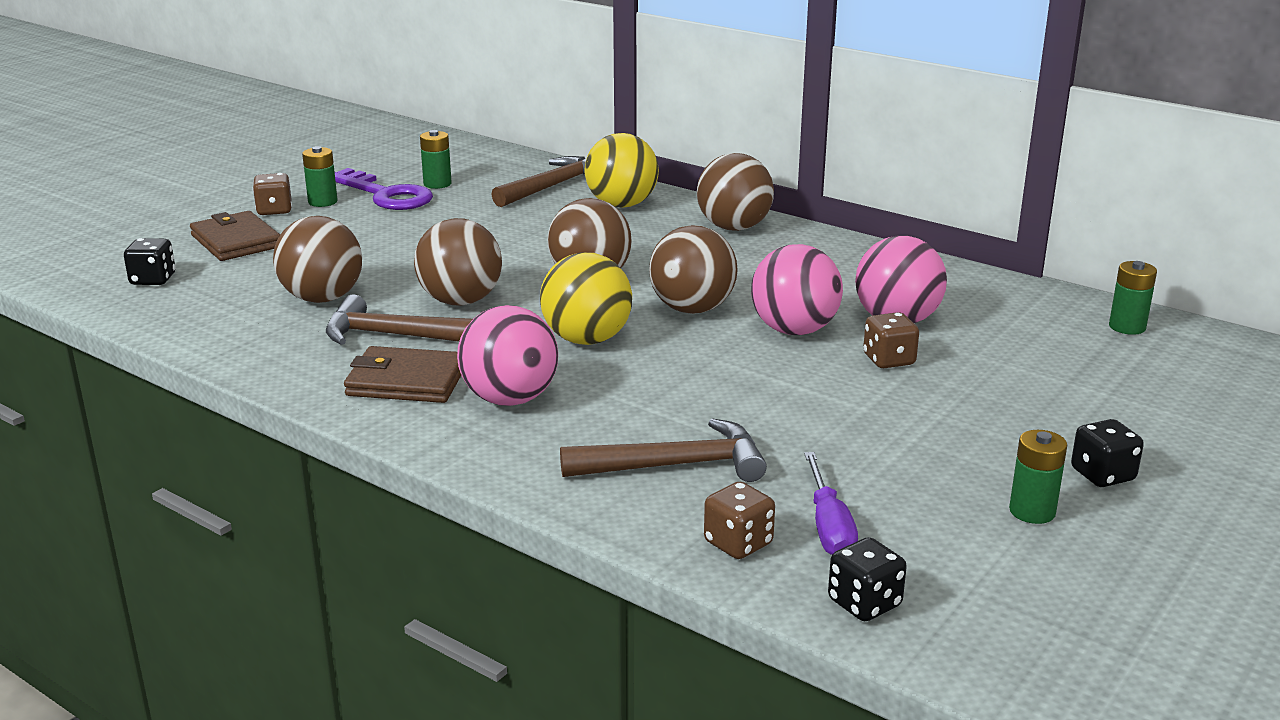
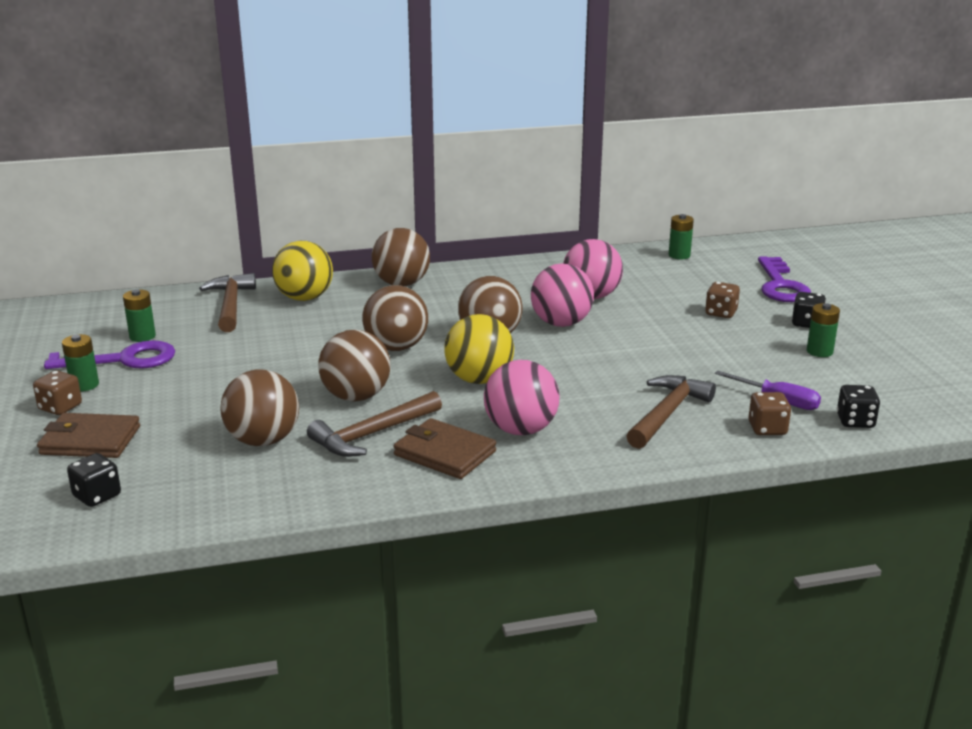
camera: 50 degrees left, 0 degrees up
brown wallet [344,346,461,403] -> brown wallet turned 75 degrees clockwise [393,418,496,479]
brown dice [863,312,919,368] -> brown dice moved to [705,282,740,318]
none -> purple key [758,256,811,302]

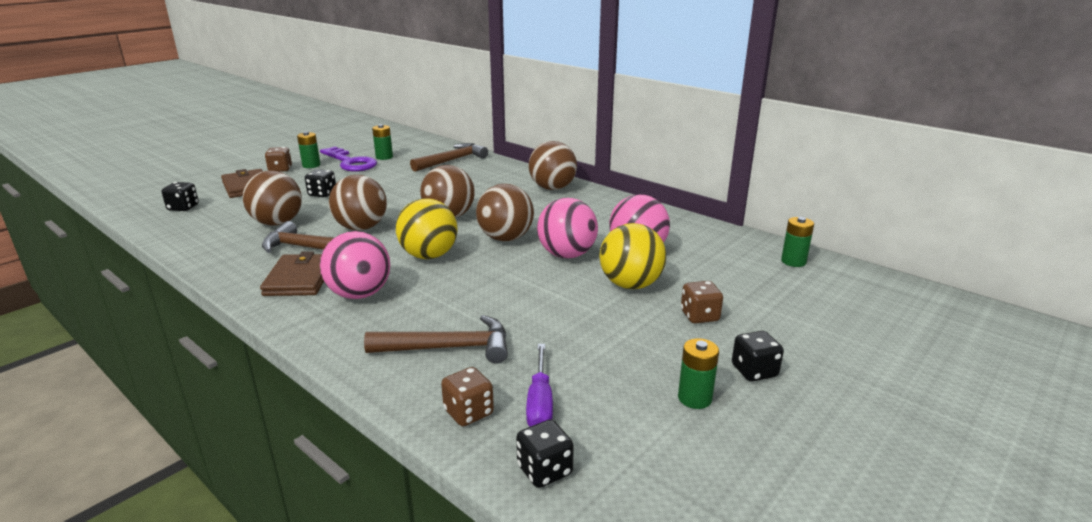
camera: 55 degrees right, 0 degrees up
yellow ball [272,241,333,301] -> yellow ball moved to [600,223,666,289]
purple key [758,256,811,302] -> none
none -> black dice [305,169,336,197]

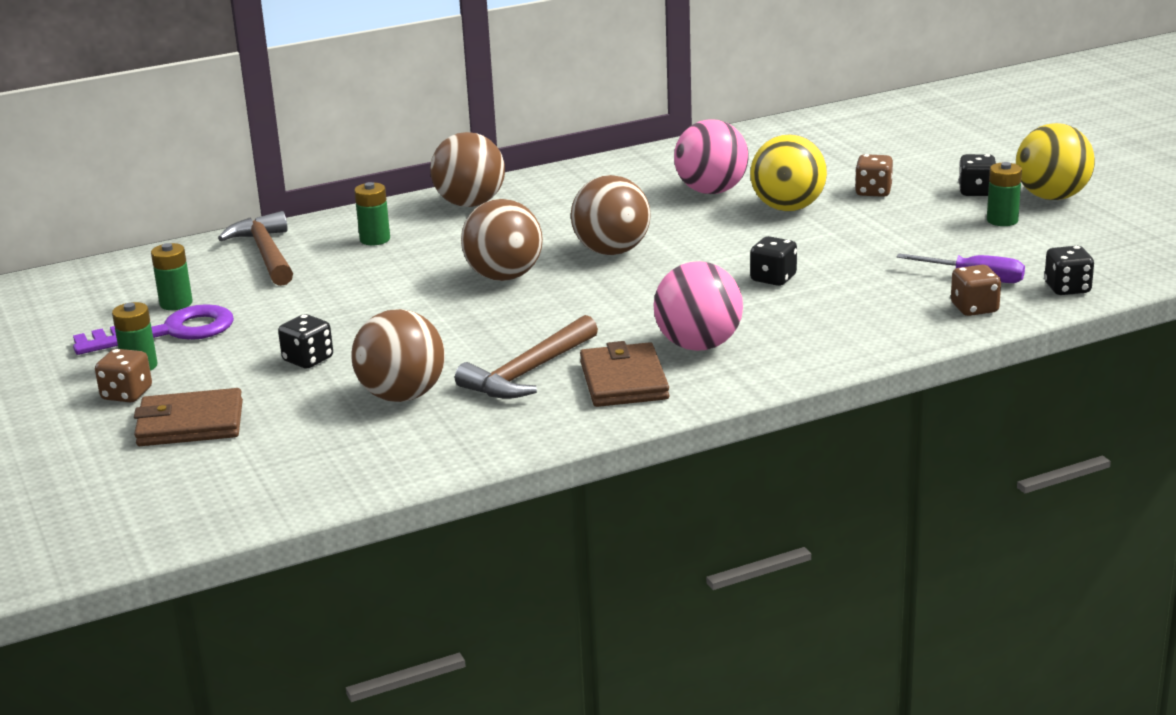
camera: 65 degrees left, 0 degrees up
black dice [161,182,199,211] -> black dice moved to [750,236,797,286]
brown wallet [260,251,324,296] -> brown wallet turned 60 degrees clockwise [580,341,670,407]
brown ball [329,175,387,231] -> none
brown hammer [364,315,508,364] -> none
yellow ball [396,198,457,259] -> yellow ball moved to [1016,123,1095,200]
pink ball [537,198,598,258] -> none
green battery [781,217,814,267] -> green battery moved to [354,182,390,245]

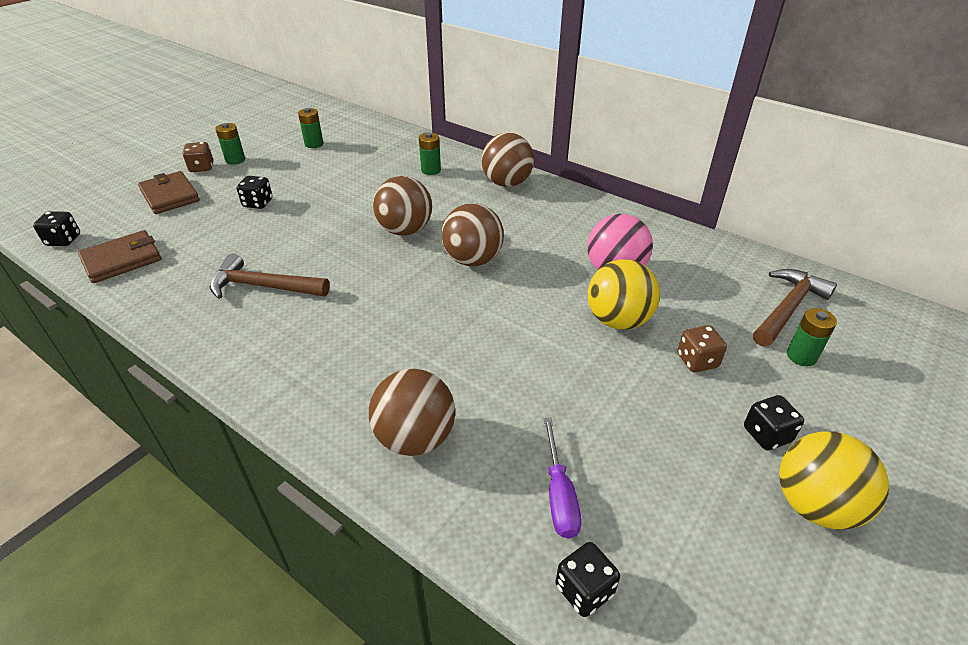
camera: 60 degrees right, 15 degrees up
purple key [73,304,234,355] -> none
brown hammer [218,211,293,286] -> brown hammer moved to [753,269,837,347]
brown ball [351,309,445,402] -> brown ball moved to [369,369,455,456]
brown wallet [580,341,670,407] -> brown wallet moved to [78,230,161,283]
pink ball [653,261,743,351] -> none
black dice [750,236,797,286] -> black dice moved to [33,211,80,246]
brown dice [951,265,1001,316] -> none
green battery [987,162,1022,226] -> green battery moved to [787,308,837,366]

